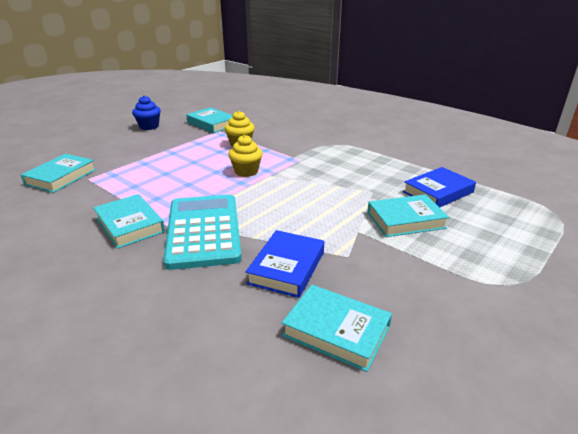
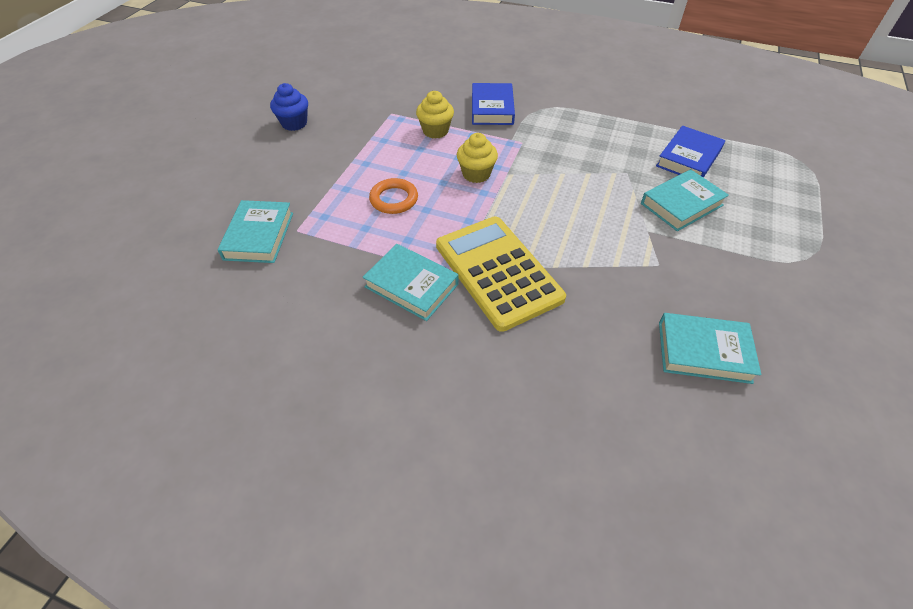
camera: 20 degrees left, 20 degrees up
turquoise calculator [163,195,242,270] -> yellow calculator [436,216,566,332]
turquoise book [187,107,233,133] -> none
blue book [246,230,324,298] -> blue book moved to [472,83,515,125]
none -> orange ring [369,178,418,214]

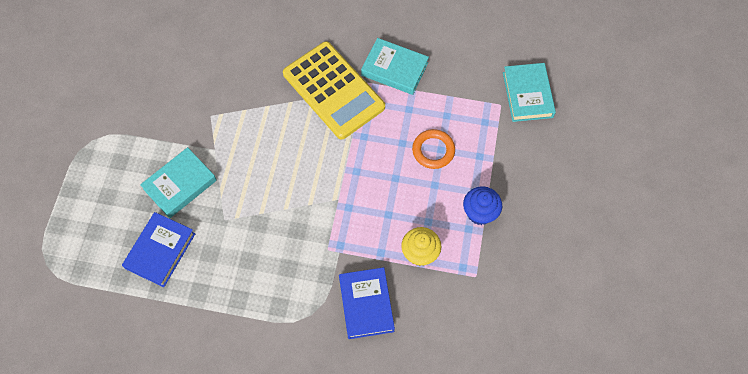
camera: 170 degrees right, 15 degrees up
blue cupcake [270,83,308,131] -> blue cupcake moved to [463,186,502,225]
yellow cupcake [457,133,498,183] -> none
turquoise book [659,313,761,384] -> none

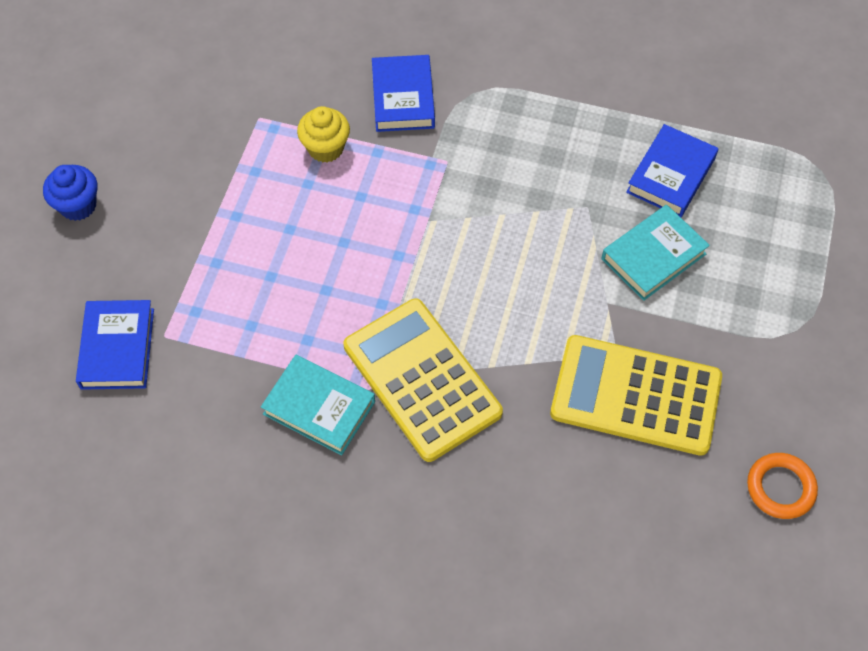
camera: 175 degrees left, 5 degrees down
orange ring [412,129,455,169] -> orange ring moved to [747,453,818,519]
blue cupcake [463,186,502,225] -> blue cupcake moved to [43,165,98,221]
turquoise book [503,63,556,122] -> blue book [76,300,154,390]
none -> yellow calculator [550,335,722,456]

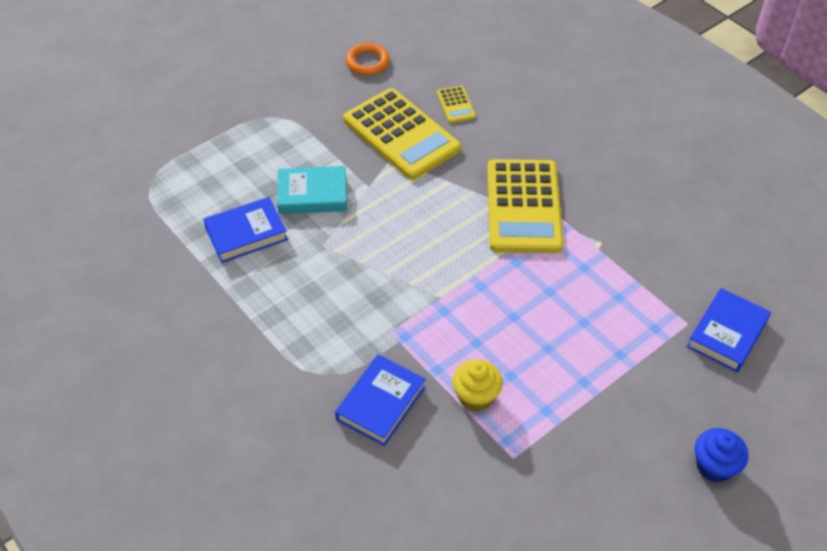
camera: 145 degrees left, 10 degrees down
turquoise book [261,355,375,455] -> none
none -> yellow calculator [437,86,476,123]

